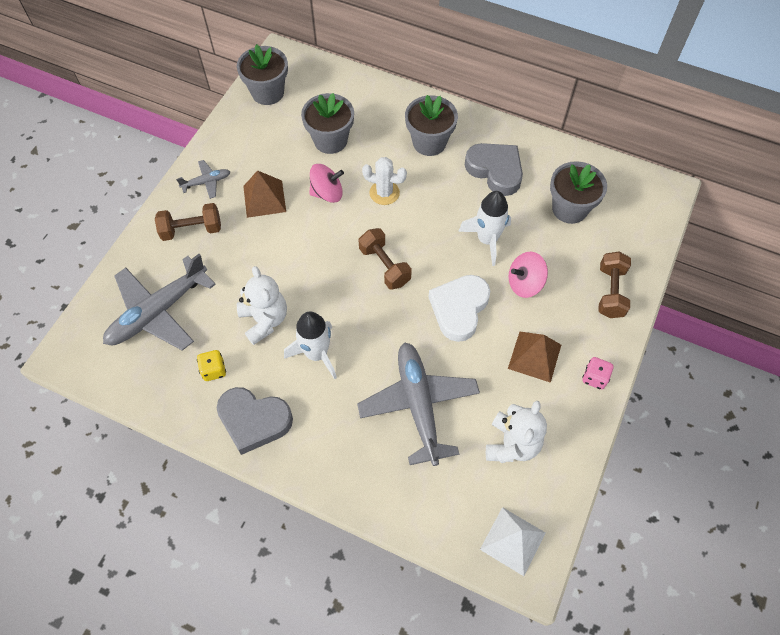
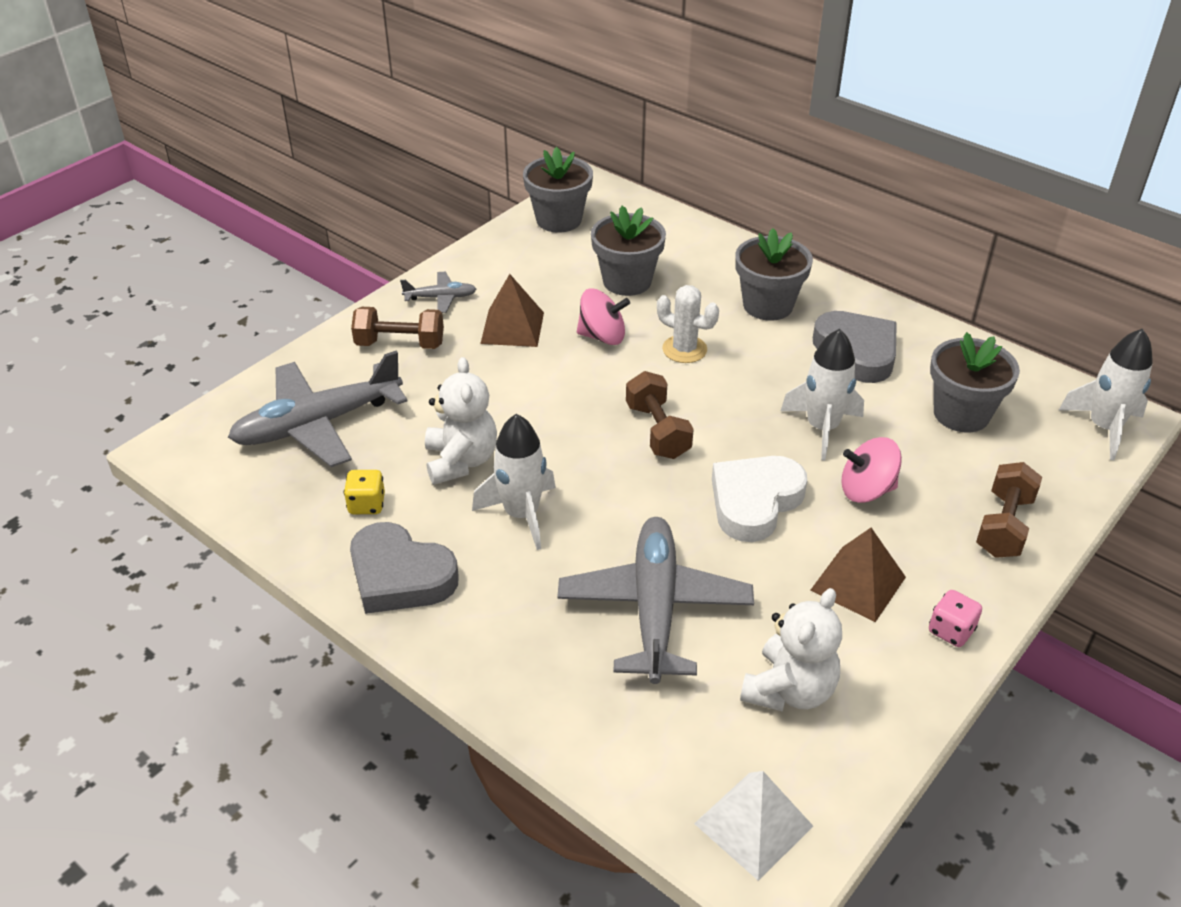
camera: 15 degrees right, 20 degrees down
none -> white rocket [1059,329,1153,460]

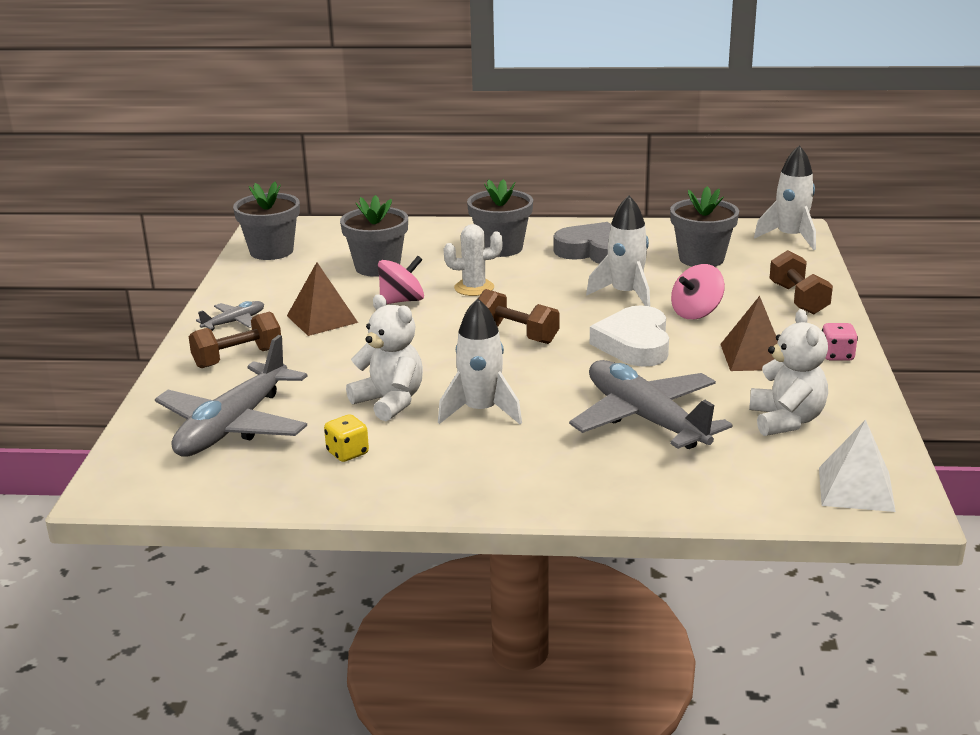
camera: 35 degrees left, 15 degrees down
grey heart [350,522,459,614] -> none

